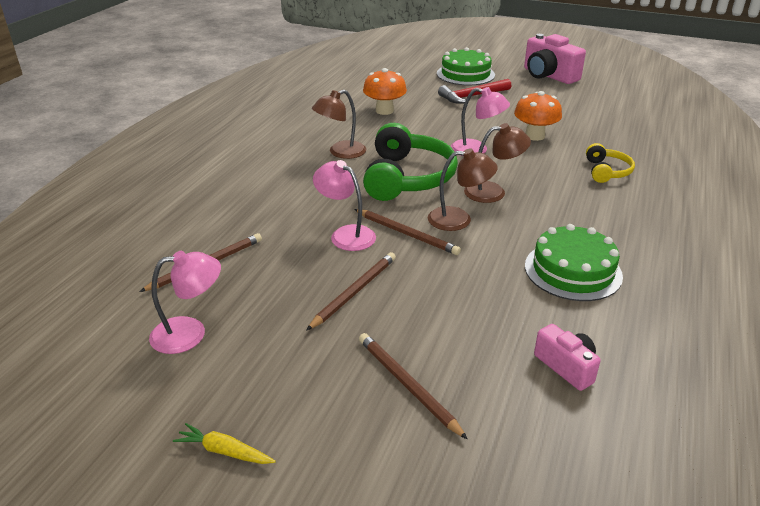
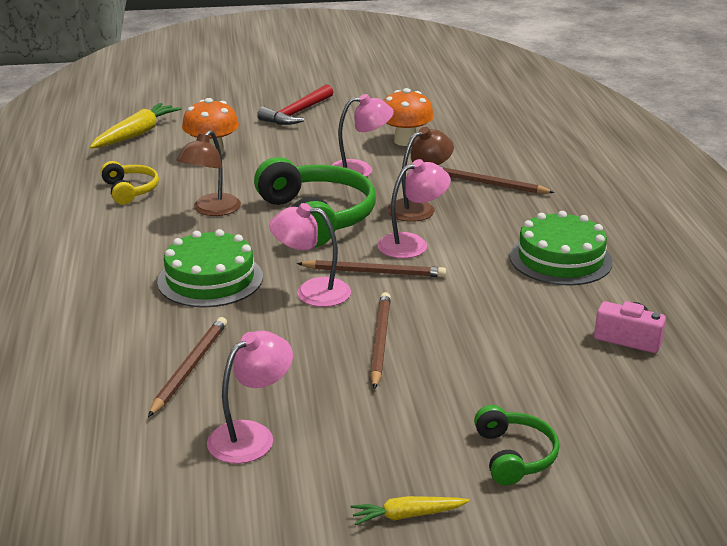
camera: 30 degrees left, 5 degrees down
brown pencil [359,333,468,440] -> brown pencil moved to [440,166,555,194]
brown lamp [428,148,498,231] -> pink lamp [377,159,451,258]
green cake [437,47,495,85] -> green cake moved to [157,229,263,307]
pink camera [524,34,586,84] -> none
yellow headphones [586,143,635,183] -> yellow headphones moved to [100,161,159,205]
none -> yellow carrot [90,103,182,148]
none -> green headphones [474,405,560,485]

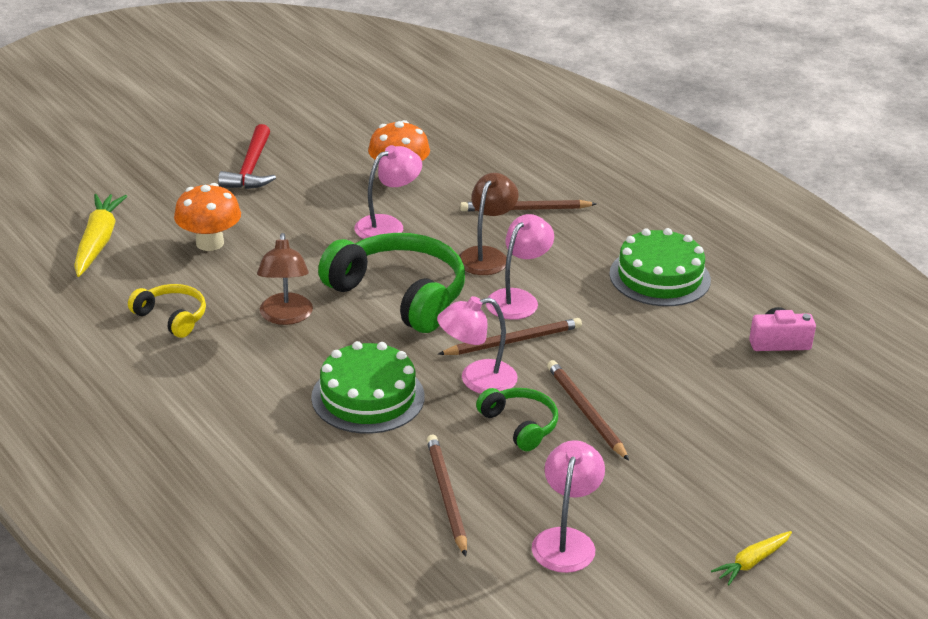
camera: 30 degrees left, 5 degrees up
green headphones [474,405,560,485] -> green headphones moved to [476,388,558,451]

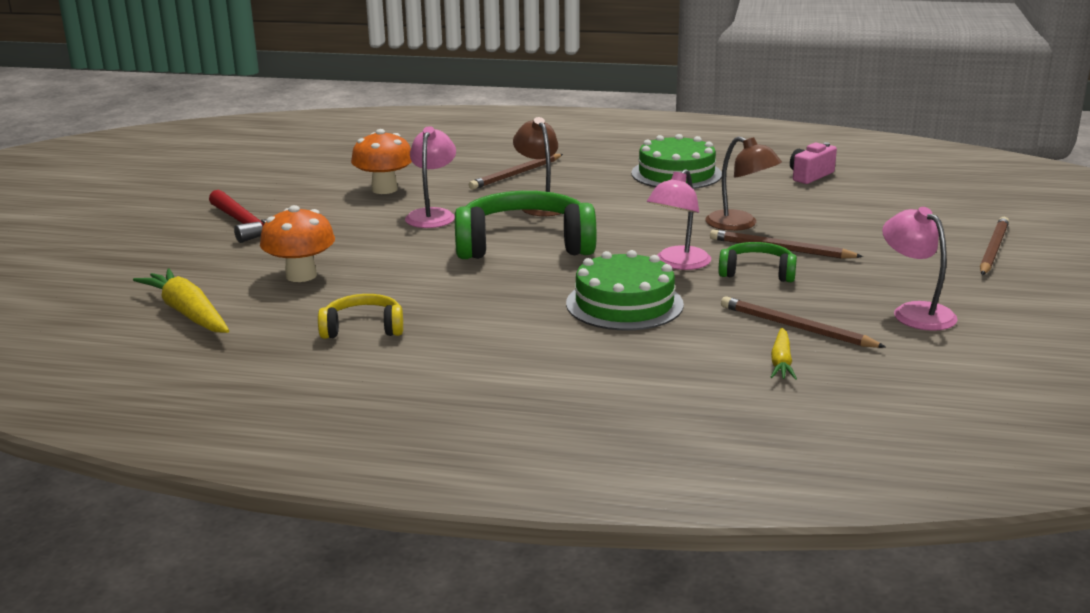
camera: 40 degrees left, 10 degrees down
brown lamp [257,233,313,325] -> brown lamp moved to [705,136,782,231]
brown pencil [438,318,582,355] -> brown pencil moved to [980,217,1009,275]
pink lamp [486,214,554,320] -> none
yellow carrot [711,531,792,585] -> yellow carrot moved to [771,328,797,380]

